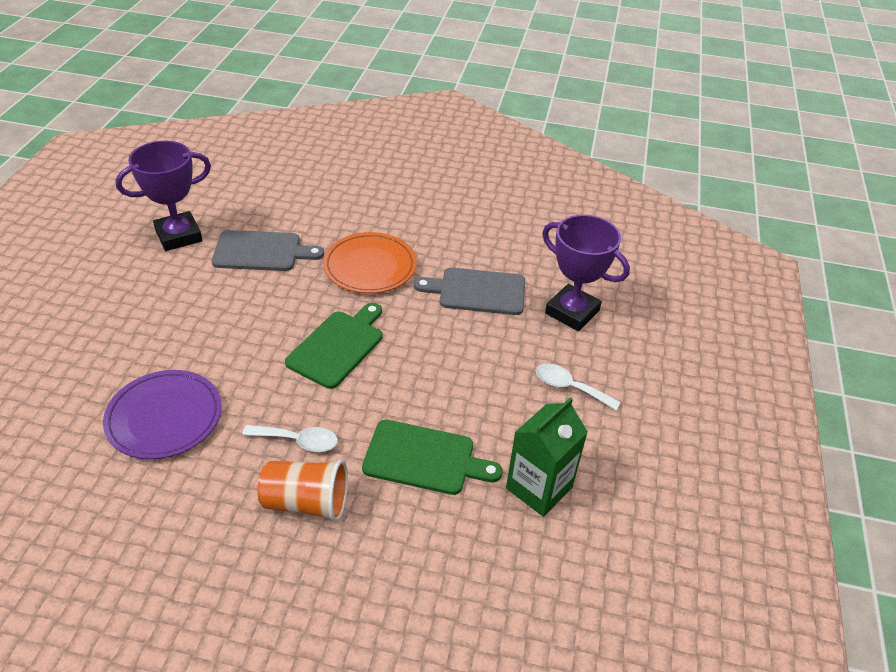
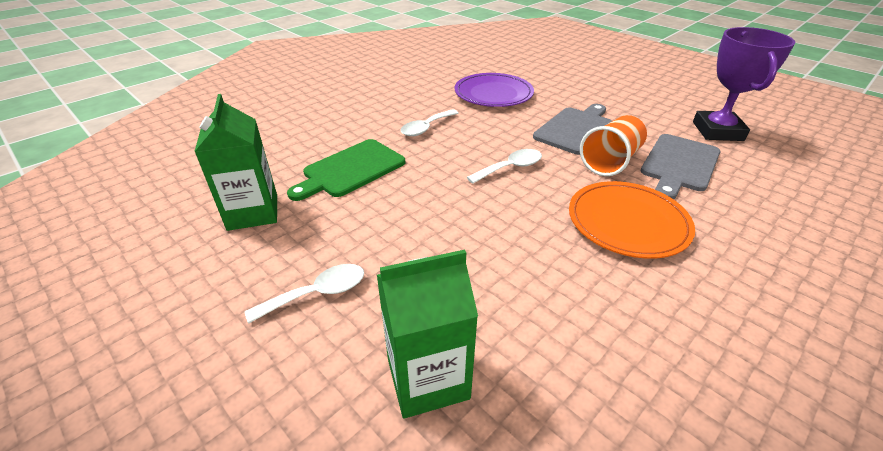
camera: 125 degrees right, 5 degrees down
orange cup [257,460,348,522] -> orange cup moved to [580,115,647,176]
green cutting board [285,303,382,389] -> white spoon [467,149,542,184]
grey cutting board [414,268,525,315] -> grey cutting board moved to [533,104,612,155]
purple trophy [542,215,630,331] -> green carton [377,249,478,419]

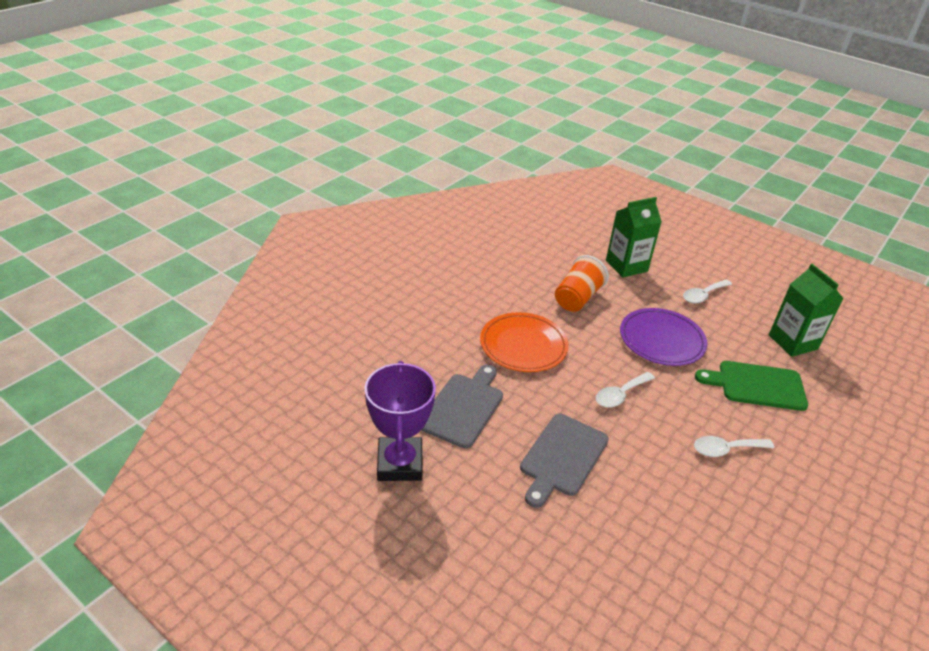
camera: 170 degrees right, 0 degrees up
green cutting board [287,139,406,201] -> green cutting board turned 120 degrees counterclockwise [695,361,808,411]
white spoon [401,109,459,136] -> white spoon turned 135 degrees counterclockwise [694,436,774,457]
purple plate [455,73,534,107] -> purple plate moved to [620,308,708,366]
orange cup [580,115,647,176] -> orange cup moved to [555,255,609,312]

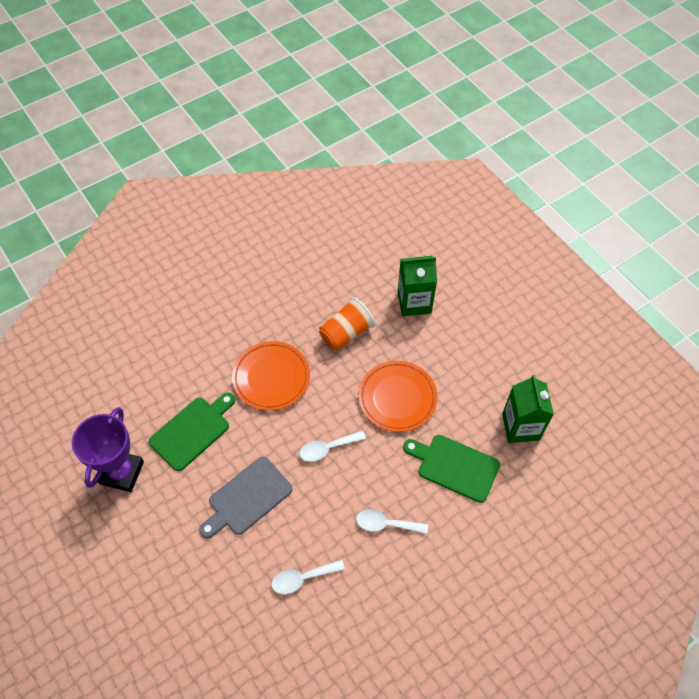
camera: 20 degrees right, 20 degrees up
grey cutting board [421,364,503,449] -> green cutting board [149,392,235,471]
purple plate [620,308,708,366] -> orange plate [358,361,438,432]
white spoon [683,280,732,304] -> white spoon moved to [272,560,345,594]

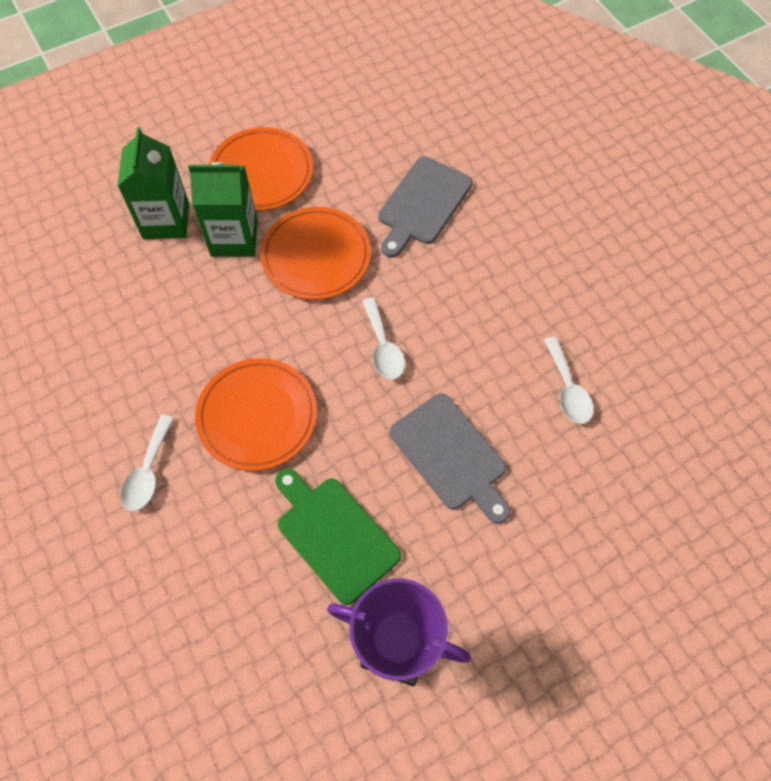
camera: 85 degrees left, 5 degrees up
orange cup [319,297,375,350] -> none
white spoon [356,509,428,534] -> white spoon moved to [121,415,174,511]
green cutting board [403,435,500,503] -> grey cutting board [378,156,473,258]
green carton [502,375,554,443] -> green carton moved to [188,162,258,257]
none -> orange plate [209,127,313,211]

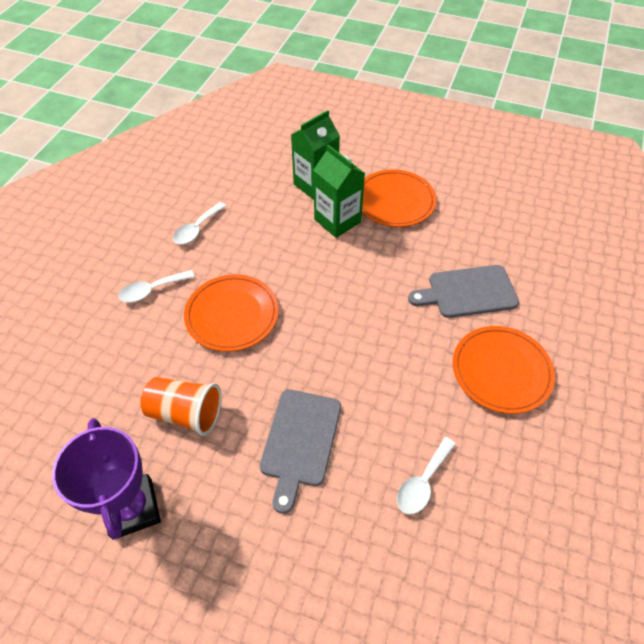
camera: 50 degrees right, 10 degrees down
orange plate [260,207,371,300] -> orange plate moved to [453,326,555,414]
green cutting board [275,469,401,605] -> orange cup [140,377,222,436]
white spoon [362,297,405,380] -> white spoon moved to [173,202,226,245]

